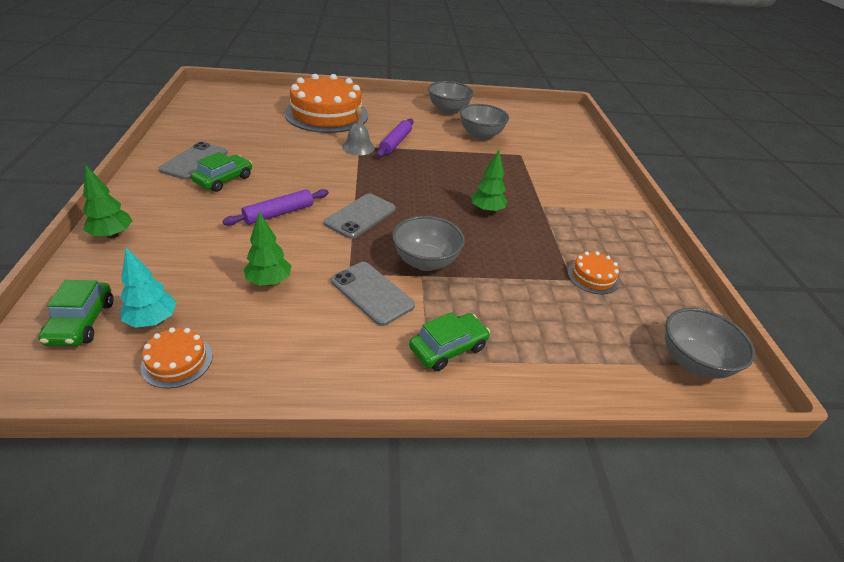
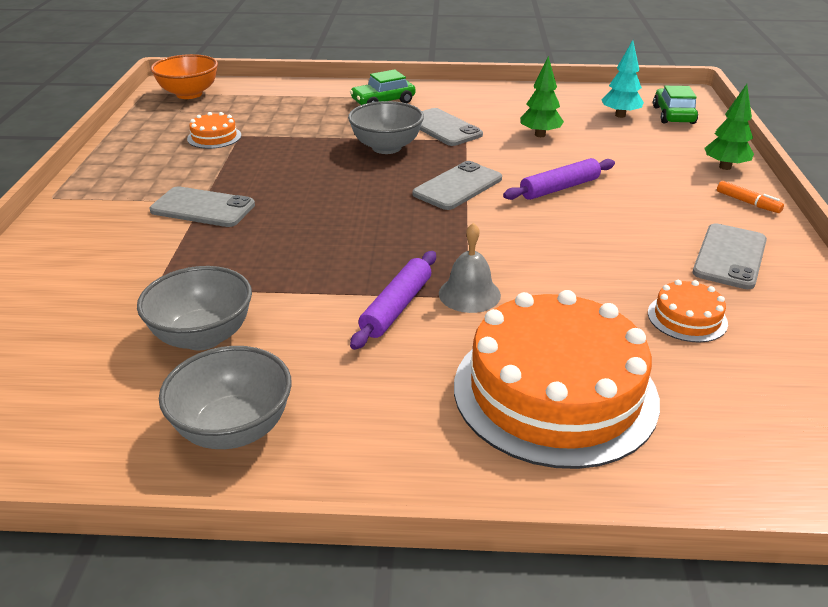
camera: 170 degrees left, 5 degrees down
orange cake [140,327,213,388] -> orange cake moved to [648,280,728,343]
green car [191,152,252,192] -> none
green tree [471,150,507,213] -> none
grey bowl [665,308,755,379] -> orange bowl [151,54,218,99]
none -> grey phone [150,186,255,227]
none -> orange marker [717,181,784,213]

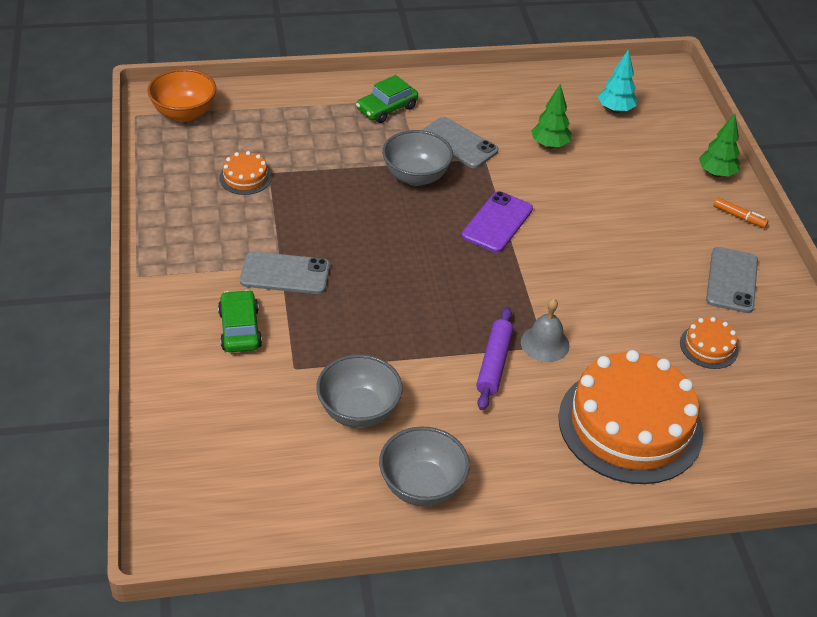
camera: 15 degrees left, 10 degrees up
grey phone [413,161,502,210] -> purple phone [462,191,533,253]
purple rolling pin [503,158,615,200] -> none
green car [653,86,698,124] -> green car moved to [218,290,262,352]

